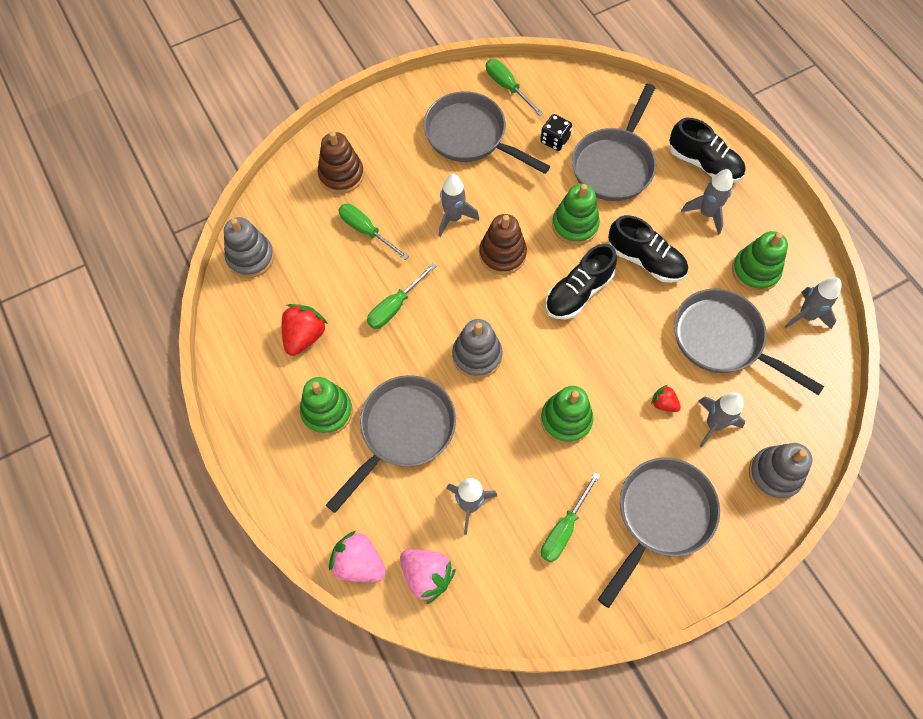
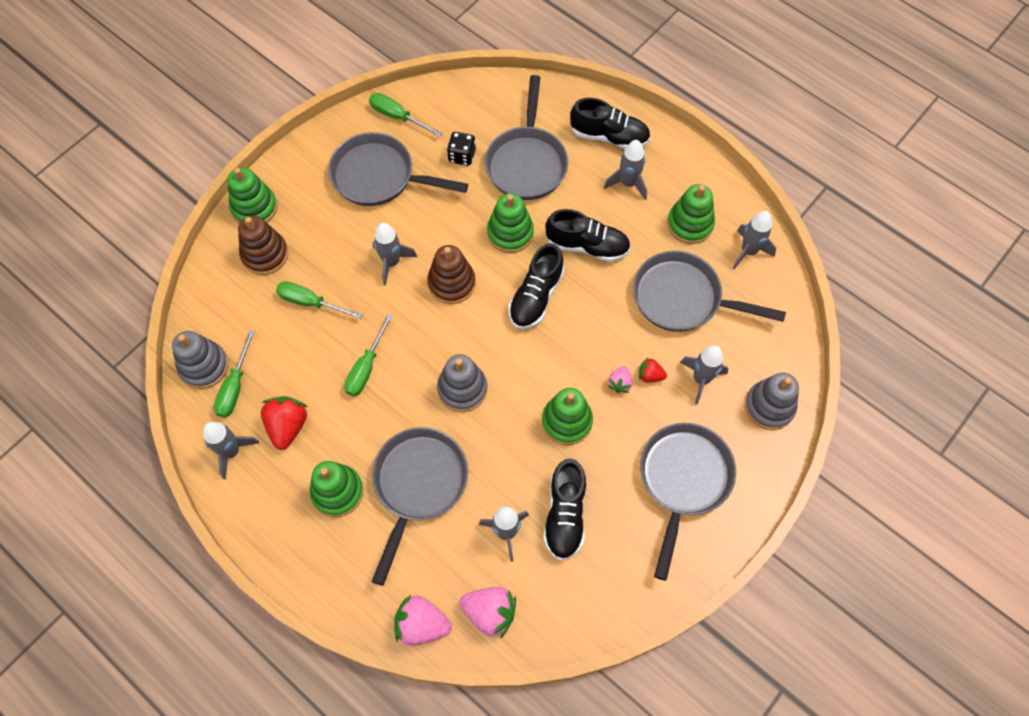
camera: 20 degrees left, 0 degrees up
green screwdriver [541,472,600,562] -> green screwdriver moved to [214,330,255,418]
none -> grey rocket [203,422,259,479]
none -> green stacking toy [228,167,277,223]
none -> black shoe [543,458,586,561]
none -> pink strawberry [608,366,632,393]

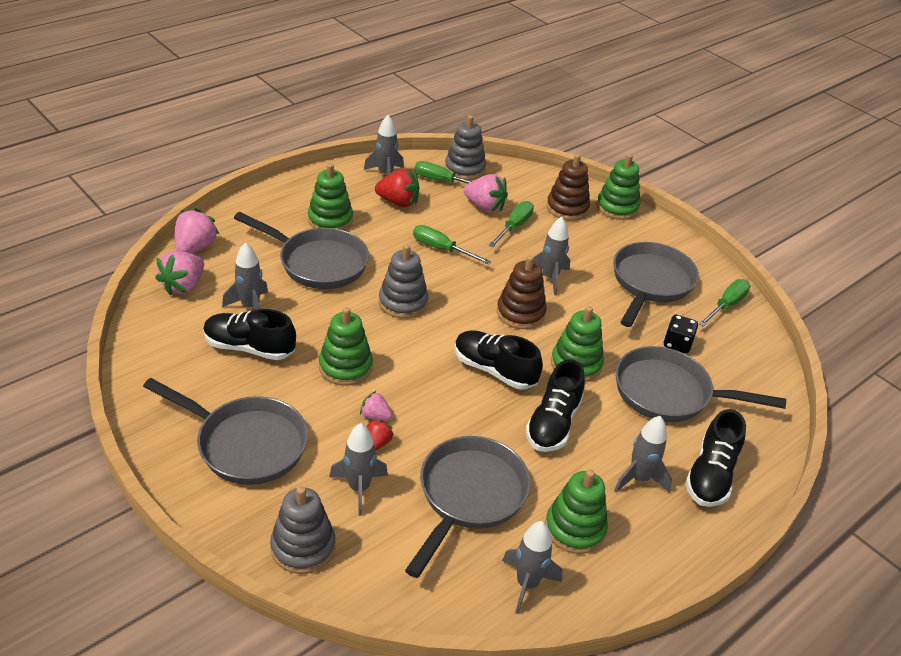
camera: 95 degrees right, 25 degrees down
none -> pink strawberry [464,174,508,212]

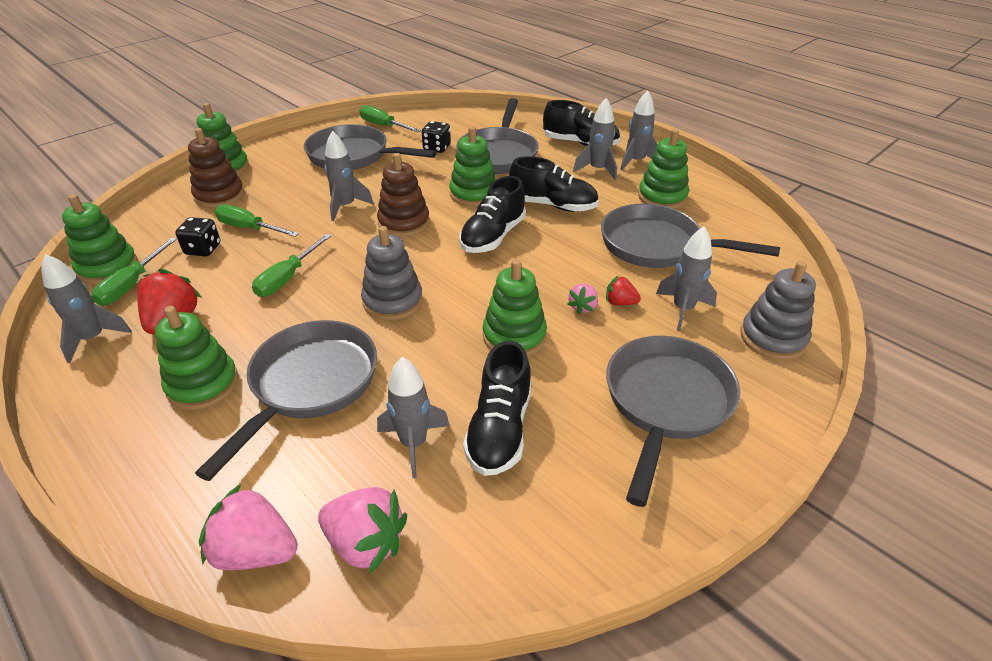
camera: 90 degrees left, 0 degrees up
grey stacking toy [445,115,486,180] -> green stacking toy [62,194,138,284]
pink strawberry [464,174,508,212] -> black dice [175,217,220,256]
grey rocket [502,521,562,614] -> grey rocket moved to [620,91,658,170]

